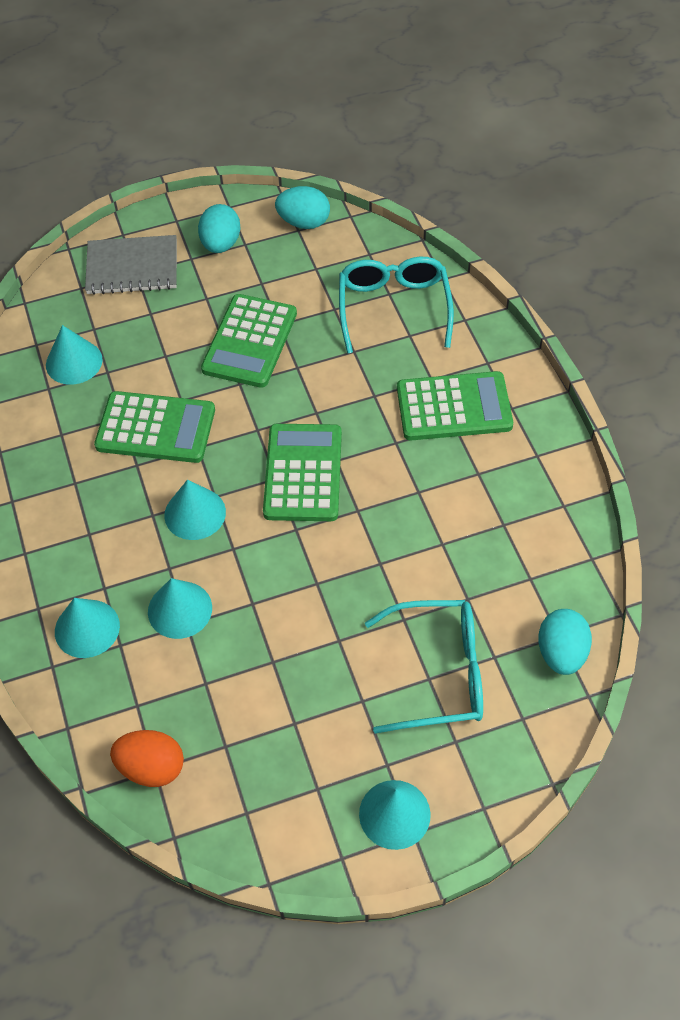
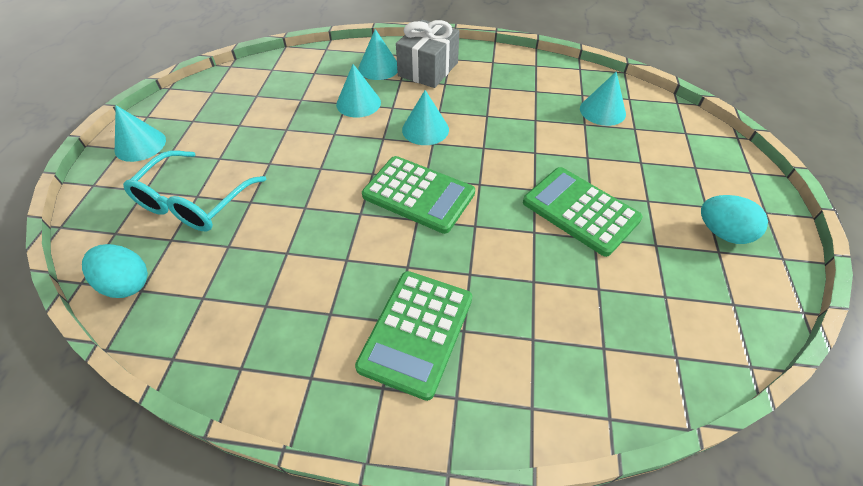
camera: 115 degrees right, 5 degrees down
grey notebook [85,235,177,295] -> none
green calculator [94,391,215,463] -> none
orange egg [110,730,184,787] -> none
turquoise egg [275,186,330,229] -> none
turquoise glasses [339,257,454,354] -> none
none -> grey gift [396,20,459,88]

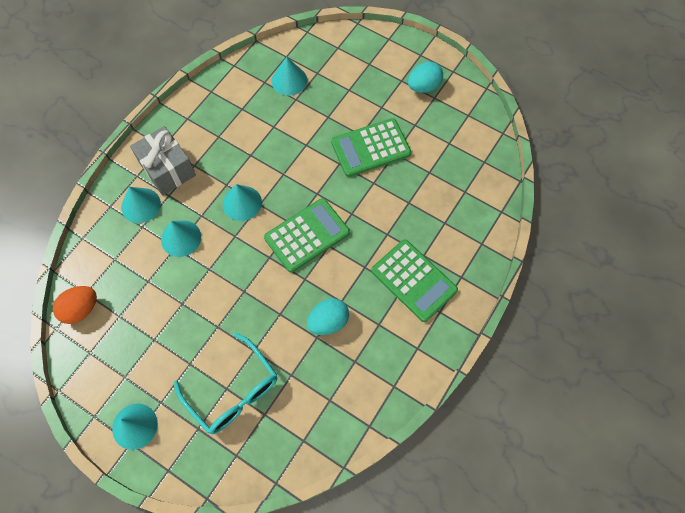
camera: 65 degrees left, 15 degrees up
turquoise egg [82,244,148,298] -> turquoise egg moved to [307,299,349,335]
none -> orange egg [53,286,97,324]

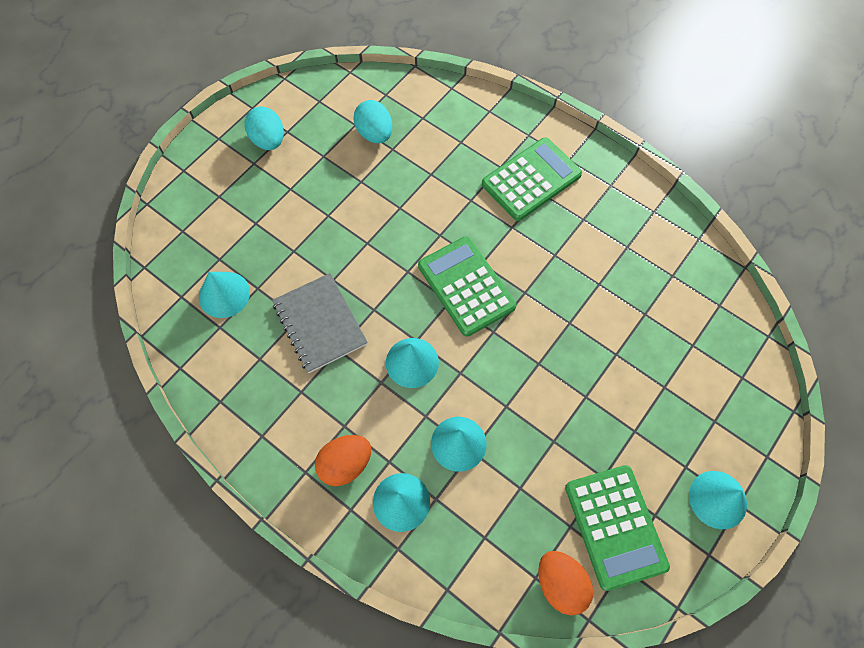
camera: 85 degrees left, 0 degrees up
grey gift [130,126,196,195] -> orange egg [315,435,371,486]
turquoise glasses [174,332,277,434] -> none
turquoise egg [307,299,349,335] -> turquoise egg moved to [353,100,393,143]
green calculator [331,118,411,177] -> green calculator moved to [565,465,670,591]
none -> grey notebook [272,273,368,373]

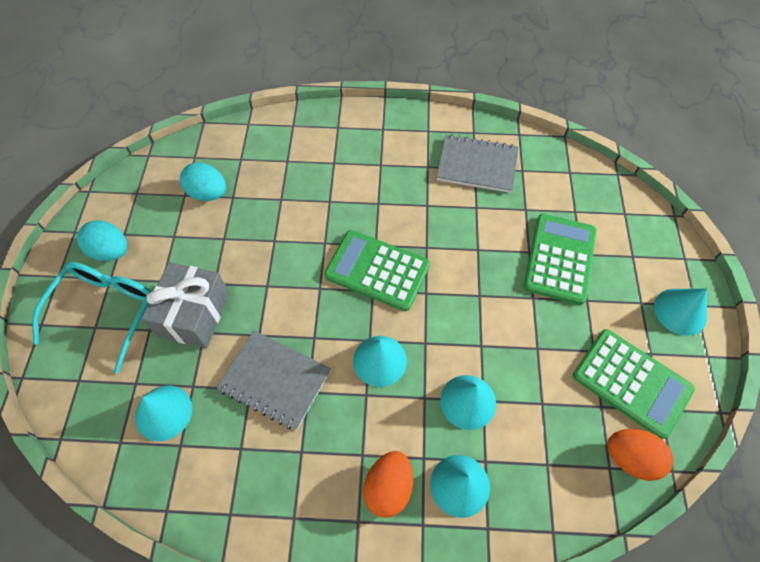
camera: 35 degrees left, 5 degrees down
green calculator [482,137,582,221] -> green calculator moved to [524,214,597,305]
none -> turquoise glasses [32,262,152,373]
none -> grey gift [141,262,230,348]
none -> grey notebook [437,134,519,193]

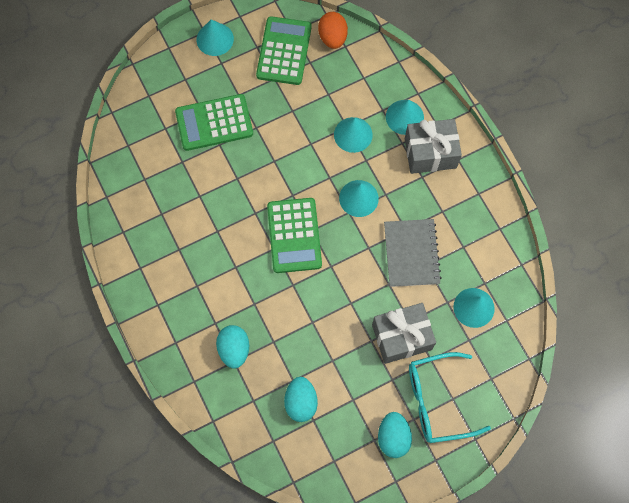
camera: 120 degrees left, 10 degrees up
orange egg [363,451,413,518] -> grey gift [405,119,462,174]
grey notebook [437,134,519,193] -> none
none -> turquoise egg [216,325,249,369]

